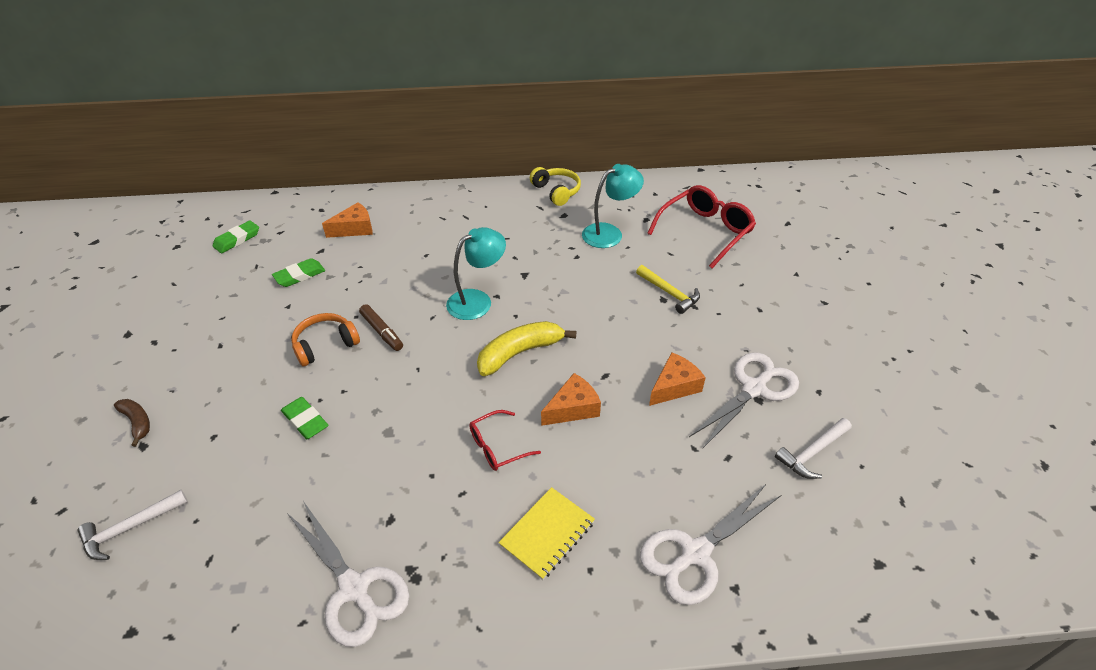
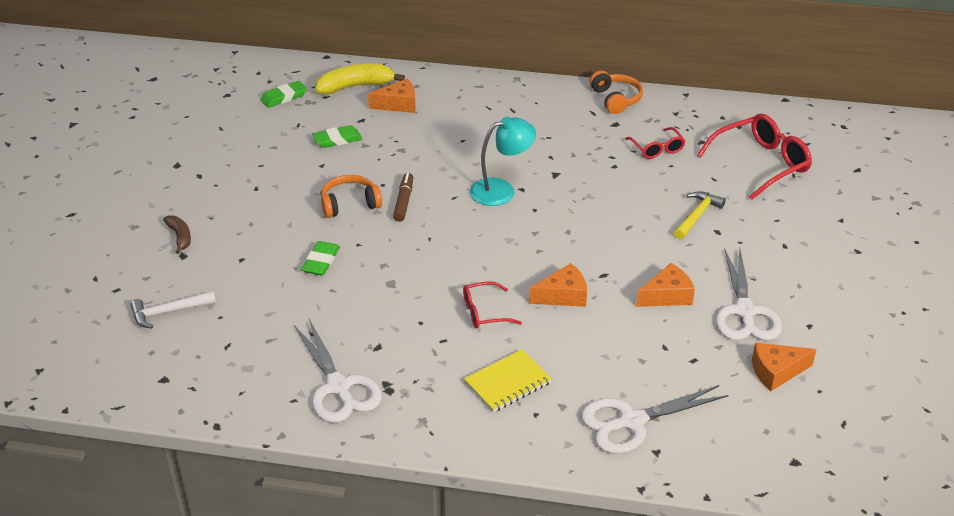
camera: 15 degrees right, 5 degrees down
green eraser [281,397,329,439] -> green eraser turned 45 degrees clockwise [301,241,340,276]
brown marker [359,304,403,351] -> brown marker turned 150 degrees counterclockwise [393,173,413,222]
yellow banana [477,321,576,376] -> yellow banana moved to [315,64,405,94]
yellow headphones [530,167,581,206] -> orange headphones [590,70,643,114]
turquoise lamp [582,164,644,248] -> red glasses [625,127,685,159]
yellow hammer [636,265,700,314] -> yellow hammer turned 120 degrees counterclockwise [674,191,726,239]
white scissors [689,353,799,448] -> white scissors turned 120 degrees clockwise [716,248,782,341]
white hammer [775,418,852,479] -> orange cheese [752,343,817,391]

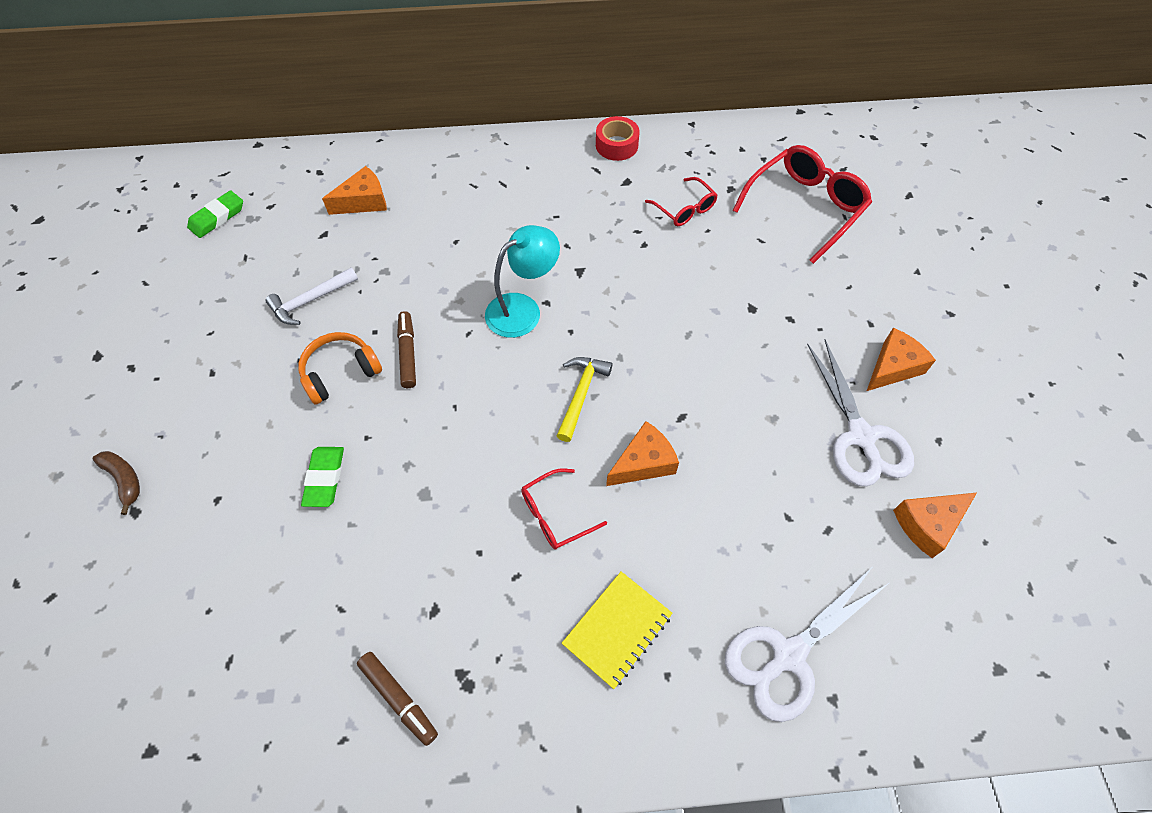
camera: 15 degrees left, 20 degrees up
white hammer [130,291,216,329] -> white hammer moved to [265,268,358,325]
white scissors [294,319,382,423] -> brown marker [357,652,438,746]
green eraser [312,125,362,148] -> none
yellow banana [315,64,405,94] -> none
orange headphones [590,70,643,114] -> red tape [596,116,640,161]
orange cheese [636,263,695,307] -> orange cheese moved to [867,328,936,391]
yellow hammer [674,191,726,239] -> yellow hammer moved to [557,357,613,442]

